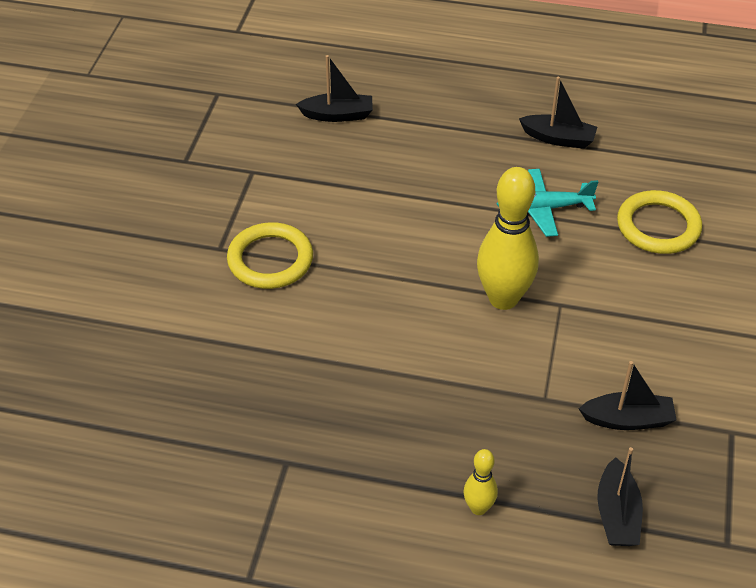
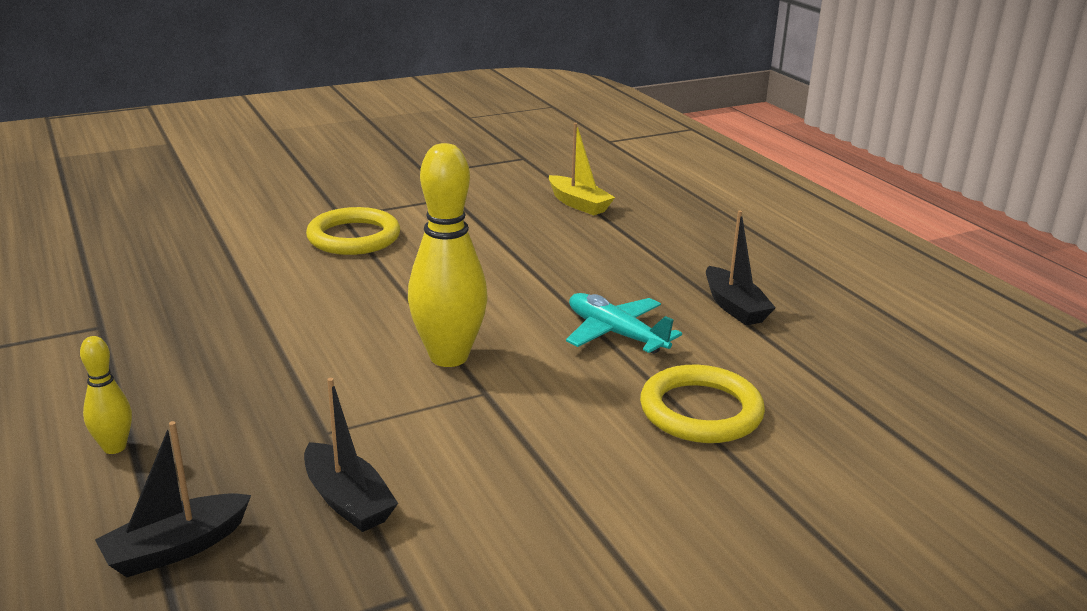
camera: 50 degrees right, 20 degrees down
black boat [296,55,373,122] -> yellow boat [549,123,615,215]

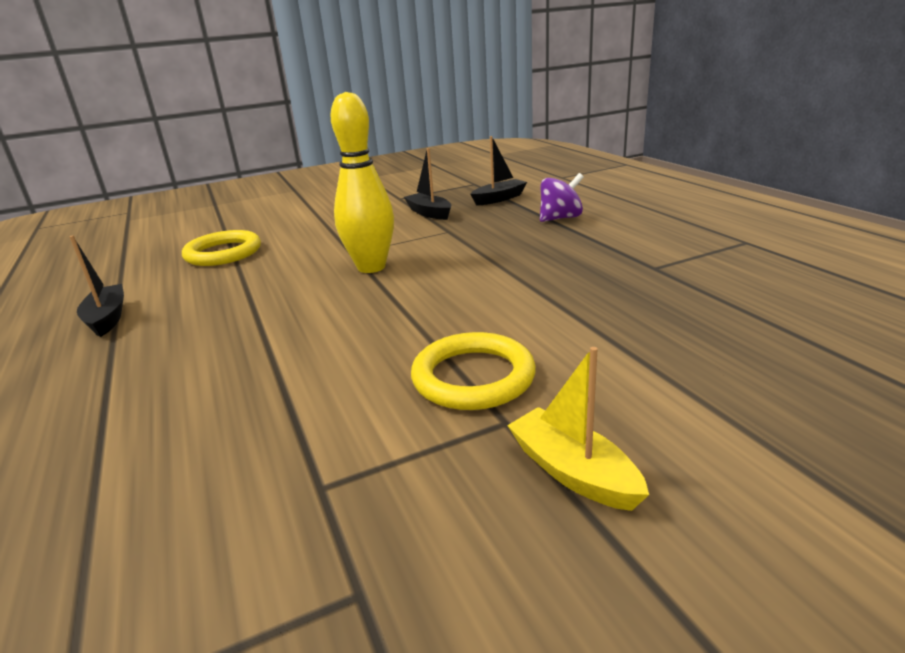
camera: 175 degrees left, 0 degrees up
yellow bowling pin [80,336,132,454] -> purple spinning top [540,173,584,222]
yellow boat [549,123,615,215] -> yellow boat moved to [507,347,649,511]
turquoise plane [566,293,682,354] -> none

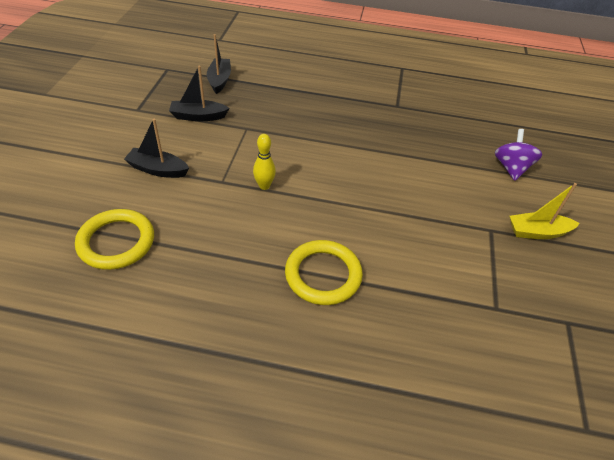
camera: 60 degrees left, 20 degrees up
black boat [69,235,124,337] -> black boat moved to [124,119,189,178]
yellow bowling pin [330,92,394,273] -> yellow bowling pin [253,134,276,190], size x0.49
yellow ring [411,332,536,410] -> yellow ring moved to [285,240,363,305]
purple spinning top [540,173,584,222] -> purple spinning top moved to [495,129,542,181]

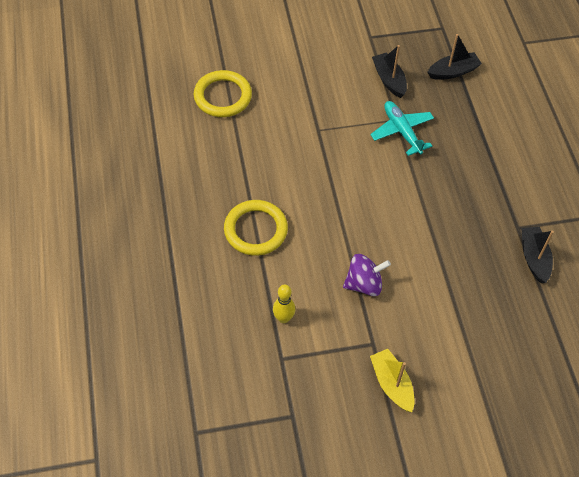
camera: 70 degrees right, 10 degrees up
black boat [124,119,189,178] -> black boat moved to [521,227,554,283]
yellow bowling pin [253,134,276,190] -> yellow bowling pin moved to [273,284,295,323]
purple spinning top [495,129,542,181] -> purple spinning top moved to [343,254,391,296]
none -> turquoise plane [370,101,434,156]

